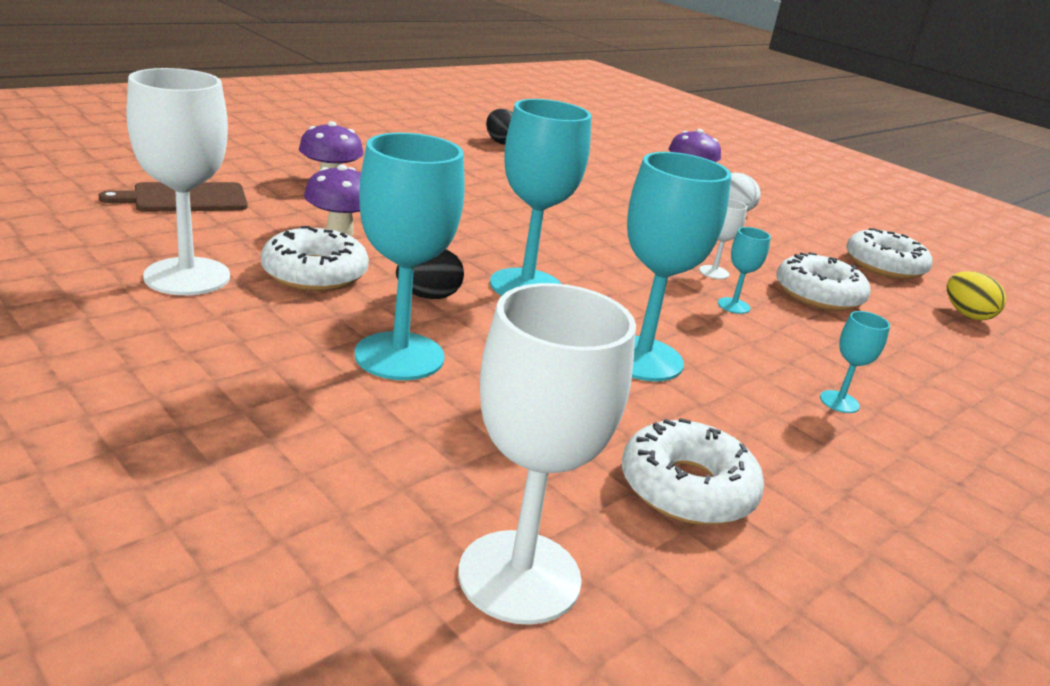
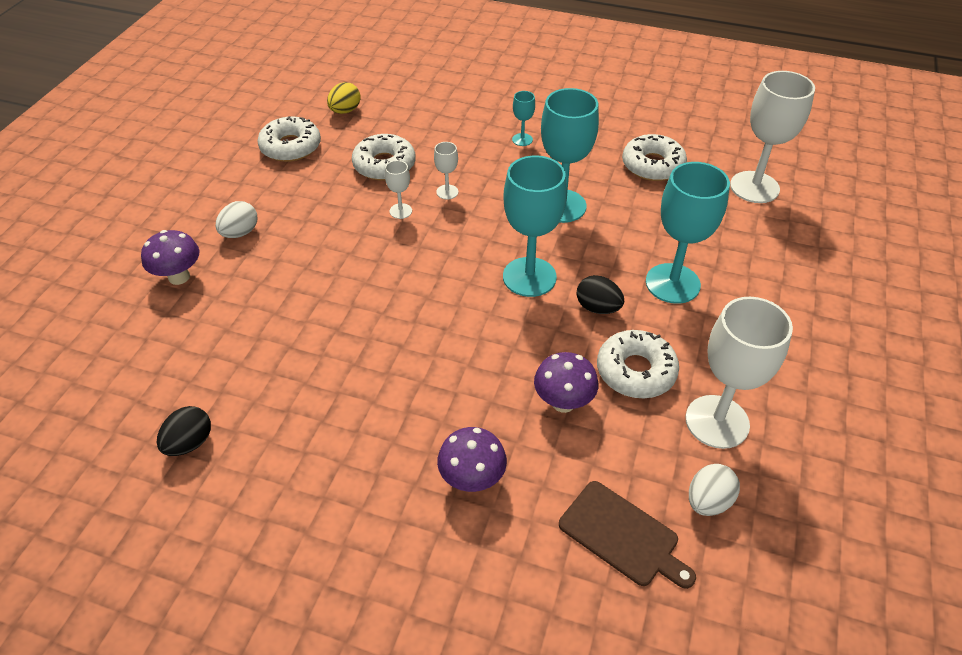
camera: 115 degrees left, 20 degrees up
turquoise goblet [718,227,771,314] -> white goblet [434,142,458,199]
none -> white egg [689,464,740,516]

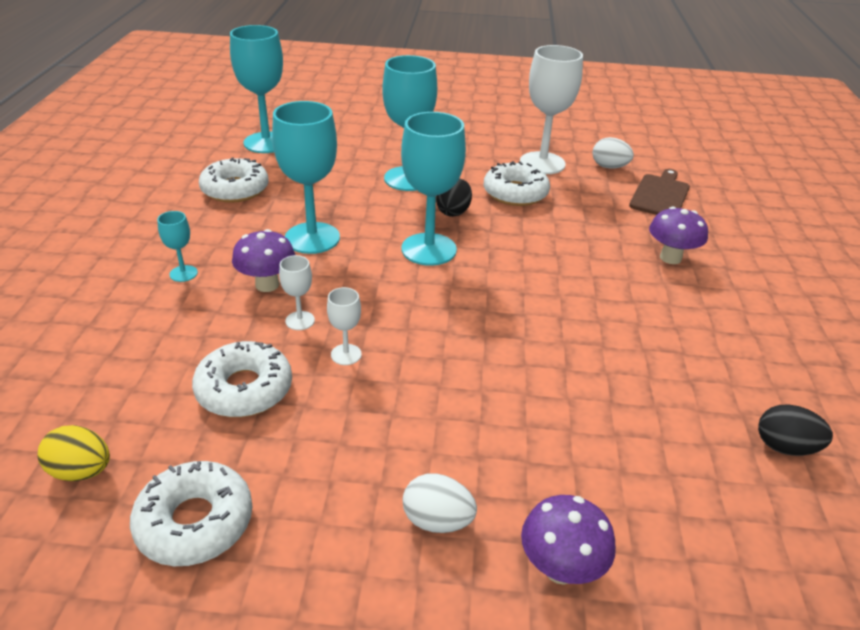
camera: 105 degrees left, 10 degrees down
purple mushroom [534,352,598,413] -> purple mushroom moved to [232,229,295,292]
white goblet [730,71,815,203] -> turquoise goblet [230,25,283,153]

